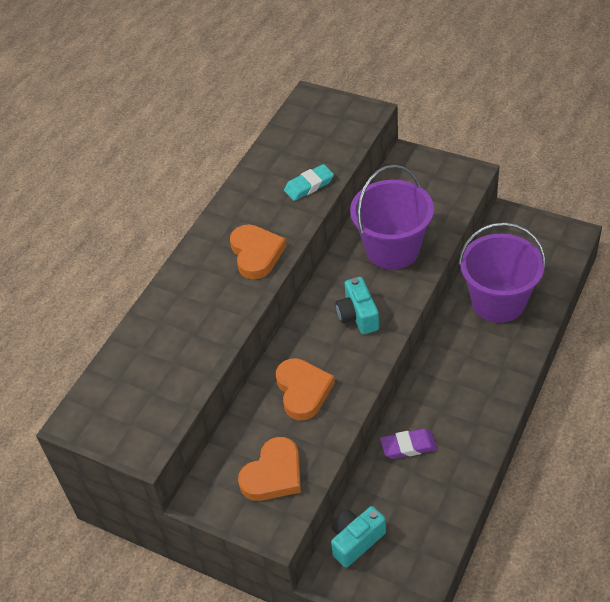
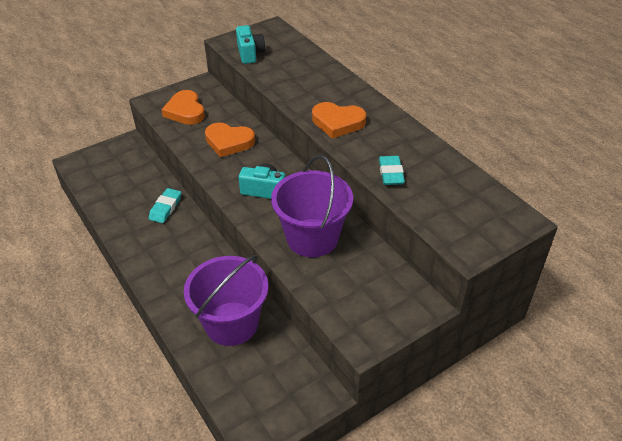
camera: 115 degrees right, 5 degrees down
turquoise camera [331,506,386,568] -> turquoise camera moved to [236,25,265,64]
purple eraser [380,429,437,459] -> turquoise eraser [149,188,181,223]

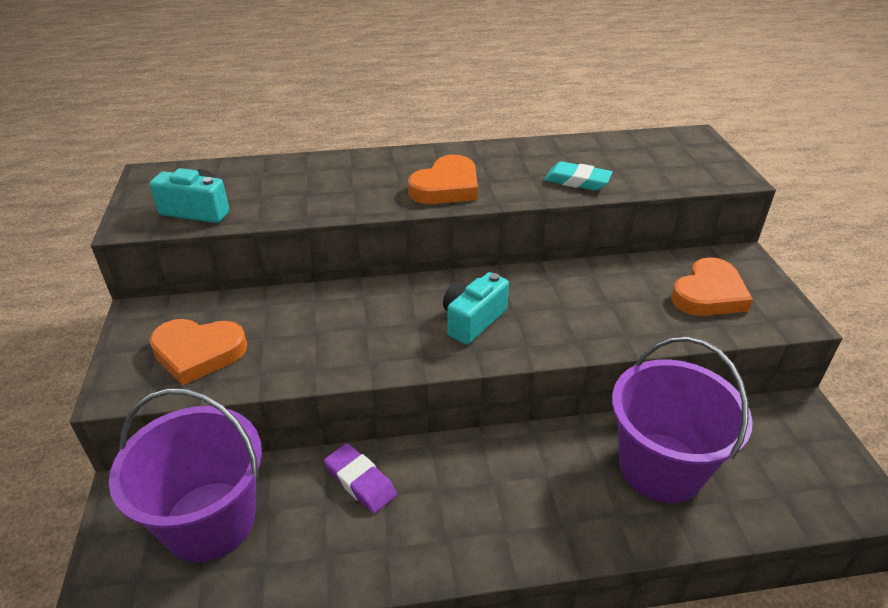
camera: 65 degrees left, 5 degrees down
turquoise eraser [149,188,181,223] -> purple eraser [324,443,397,514]
orange heart [205,123,255,157] -> orange heart moved to [671,257,753,316]
purple bucket [271,155,353,257] -> purple bucket moved to [109,388,262,562]

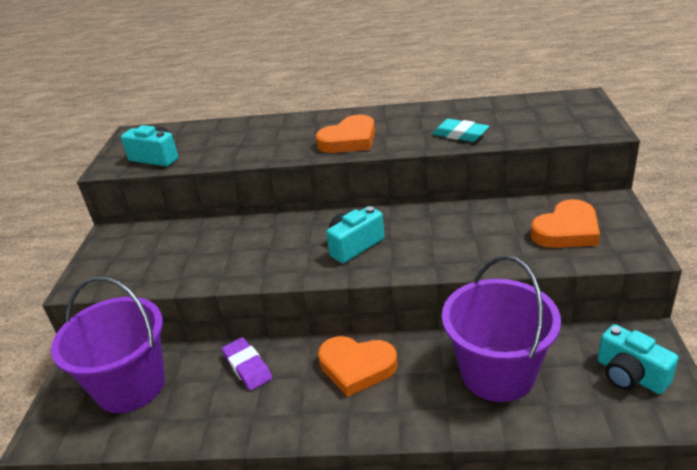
camera: 15 degrees right, 5 degrees down
orange heart [149,319,247,386] -> orange heart moved to [318,336,397,397]
none -> turquoise camera [597,324,679,394]

